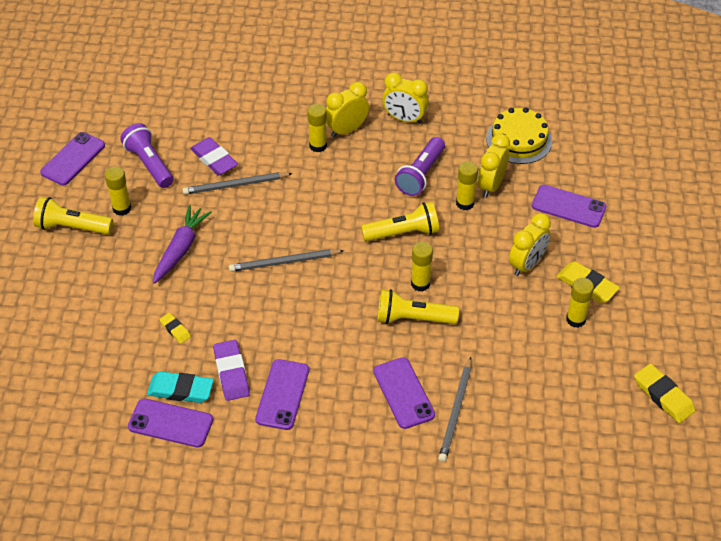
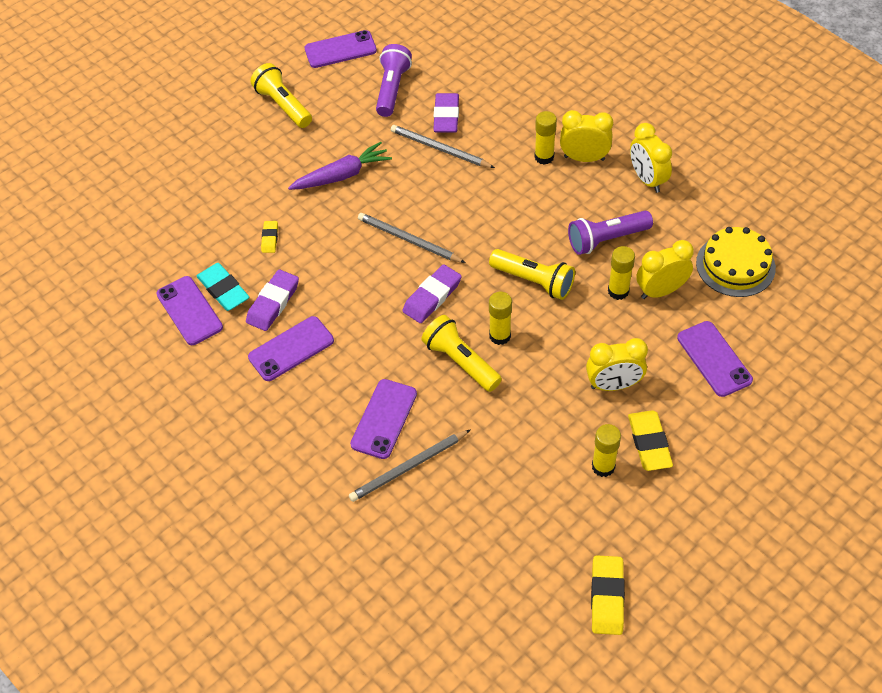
camera: 45 degrees right, 5 degrees up
yellow glue stick [105,167,131,216] -> none
none -> purple eraser [402,264,462,323]

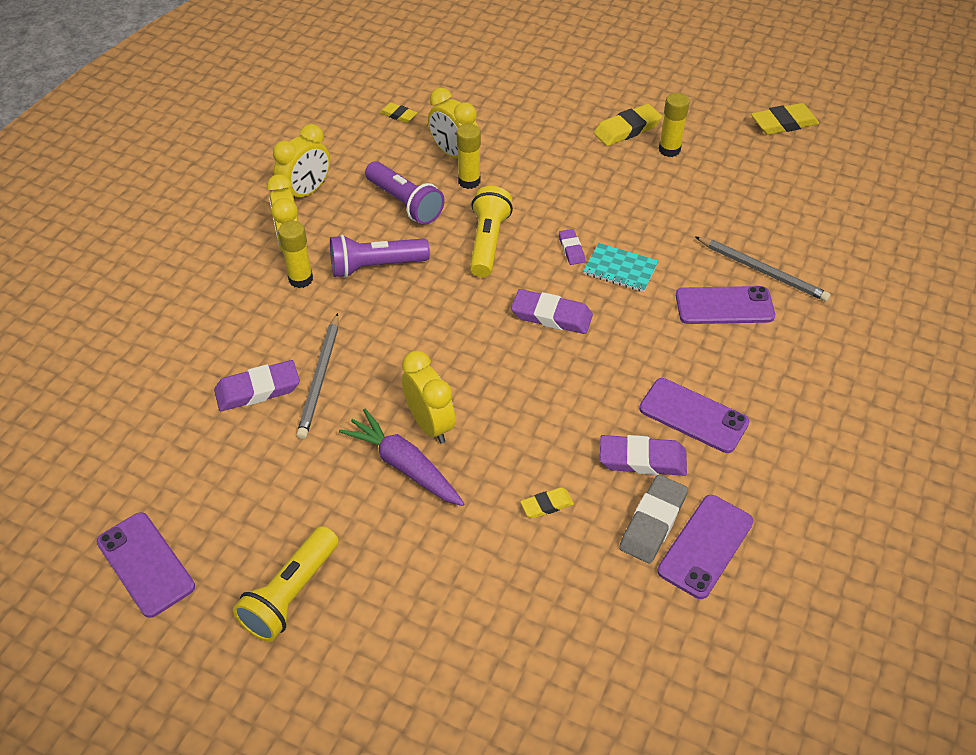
camera: 115 degrees left, 5 degrees down
turquoise eraser [197,263,249,311] -> grey eraser [619,475,688,563]
grey pencil [358,213,466,263] -> none
purple flashlight [376,44,412,117] -> purple flashlight moved to [330,235,430,278]
yellow flashlight [421,315,502,392] -> turquoise notebook [584,243,658,292]
yellow glue stick [489,292,512,345] -> purple eraser [559,229,585,265]
yellow clock [586,338,648,391] -> yellow clock moved to [402,351,455,444]
purple phone [677,321,753,397] -> none
yellow cake [696,227,776,297] -> yellow eraser [380,102,417,123]

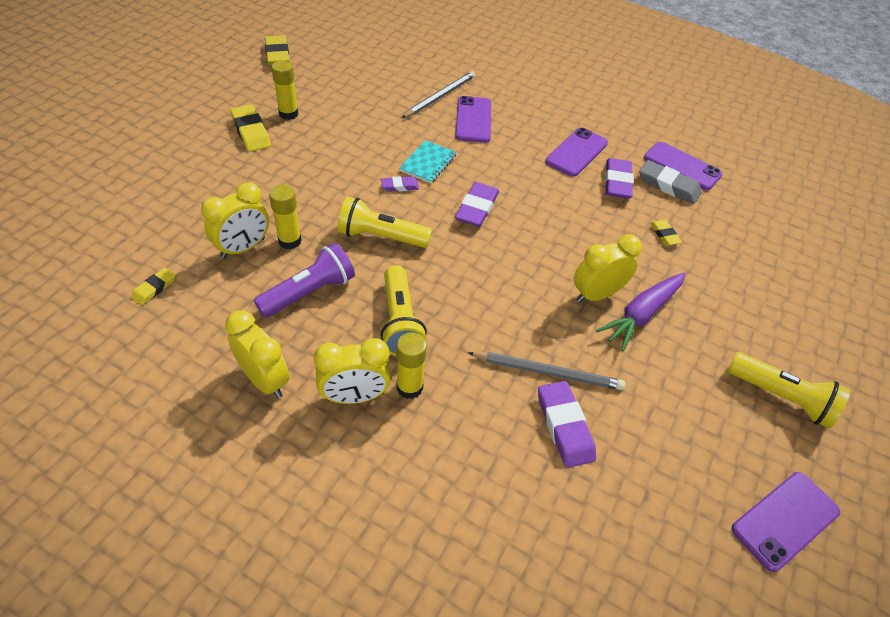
camera: 90 degrees left, 0 degrees up
purple flashlight [330,235,430,278] -> yellow flashlight [381,265,427,356]

